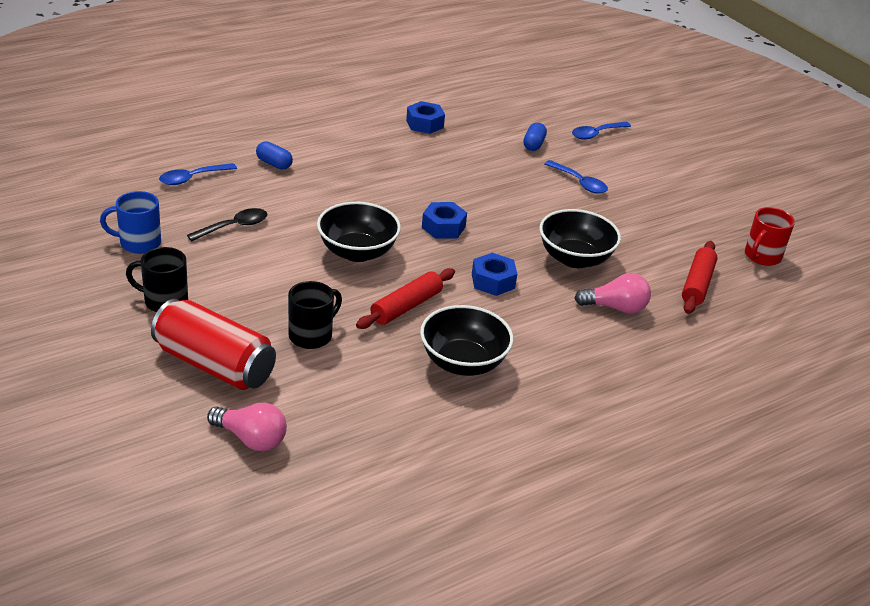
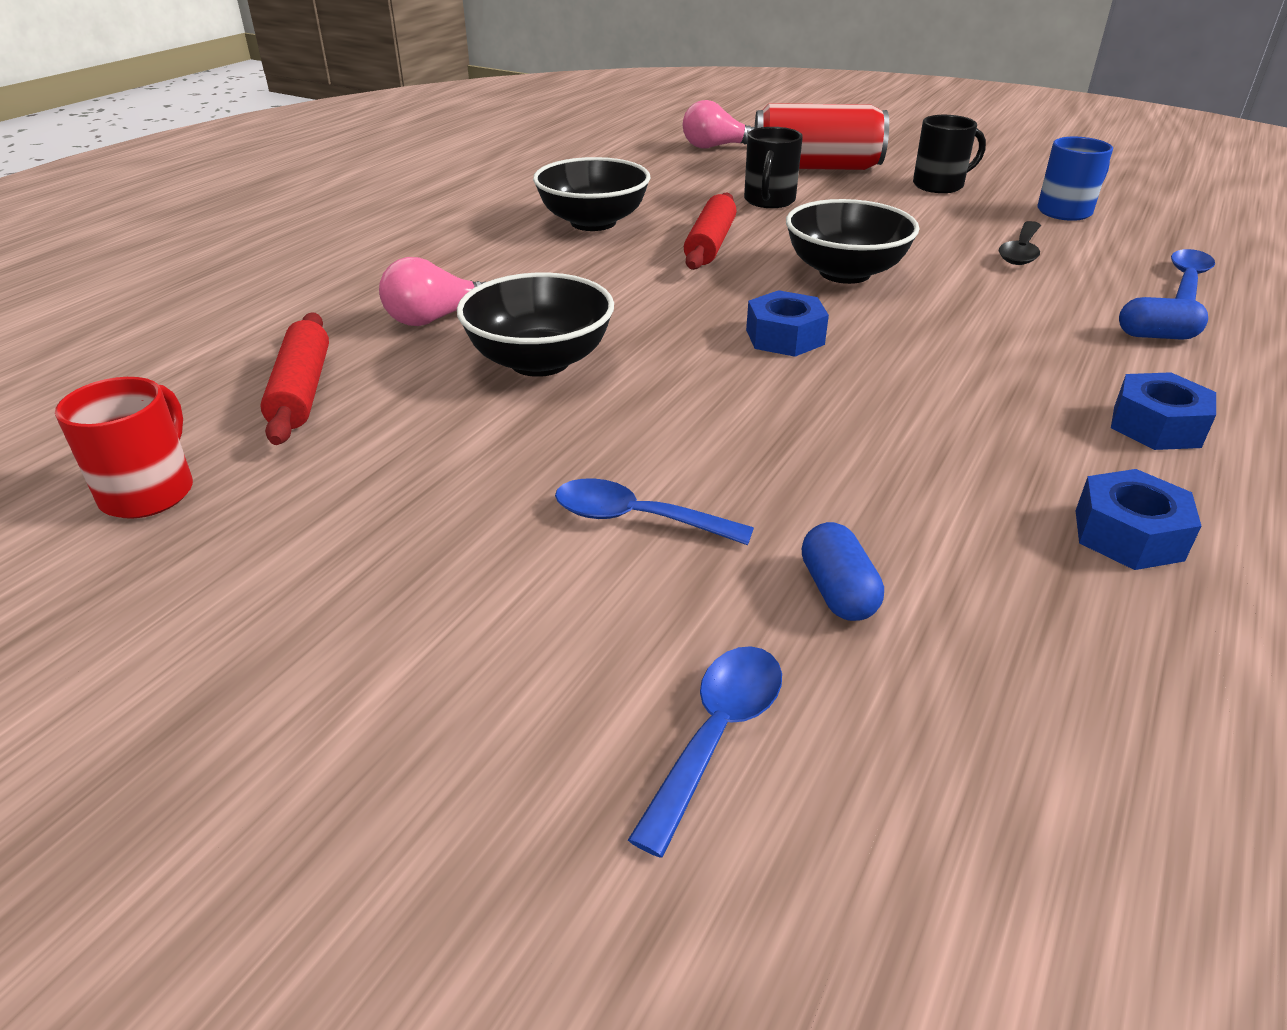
camera: 155 degrees right, 0 degrees up
blue nut [472,253,517,296] -> blue nut moved to [1111,372,1216,450]

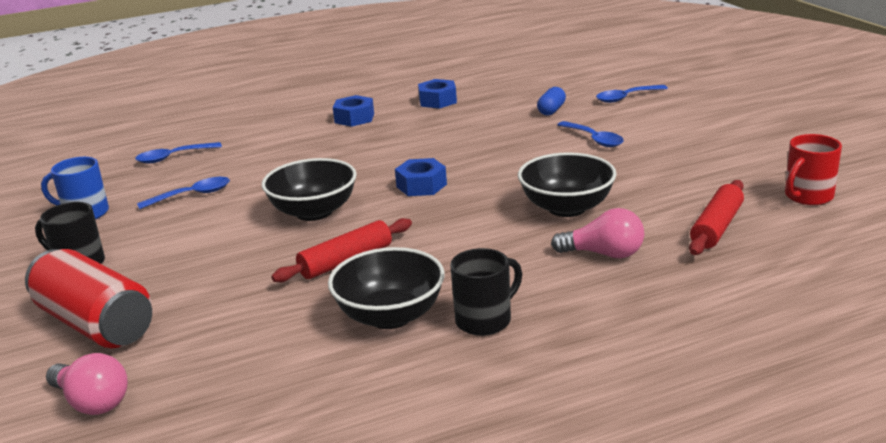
camera: 140 degrees left, 10 degrees down
black mug [744,127,803,208] -> black mug moved to [450,248,522,336]
black spoon [999,221,1041,265] -> blue spoon [137,177,230,209]
blue capsule [1119,297,1208,339] -> none

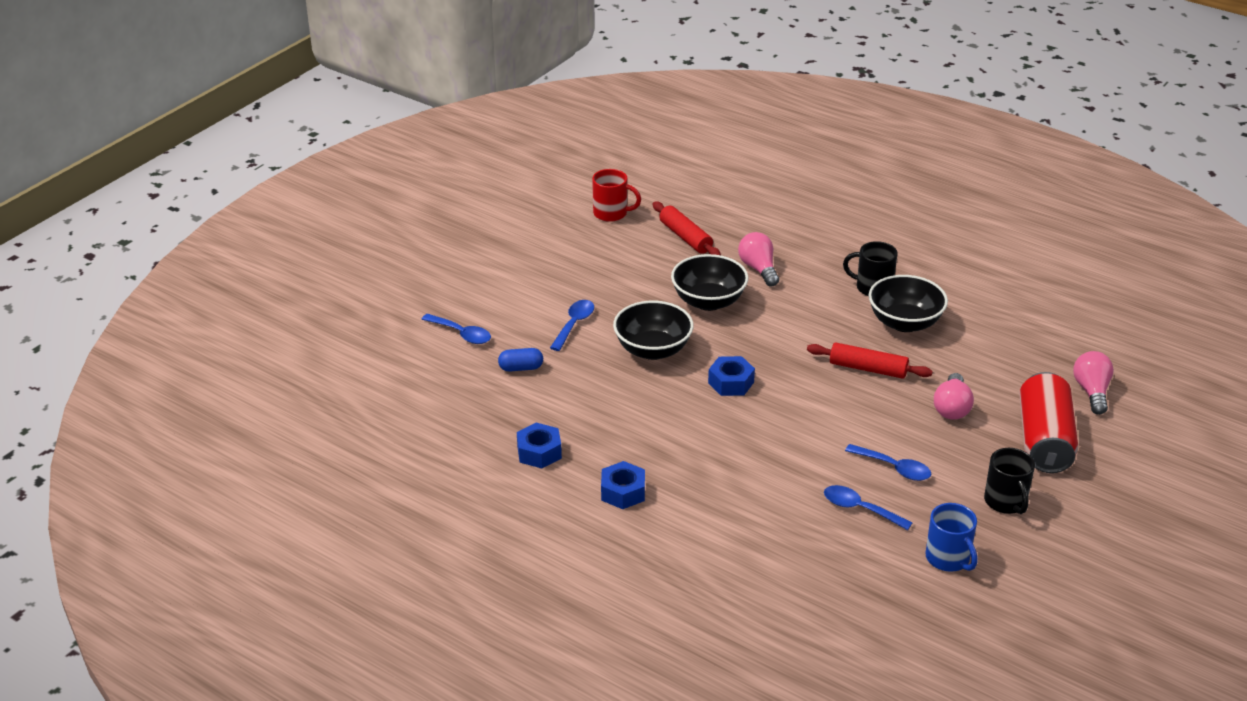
camera: 125 degrees left, 10 degrees up
blue spoon [135,142,222,163] -> blue spoon moved to [845,444,931,481]
black bowl [262,158,357,221] -> black bowl moved to [613,301,694,360]
red rolling pin [689,180,744,255] -> red rolling pin turned 60 degrees clockwise [653,201,721,255]
none -> pink light bulb [934,373,974,420]

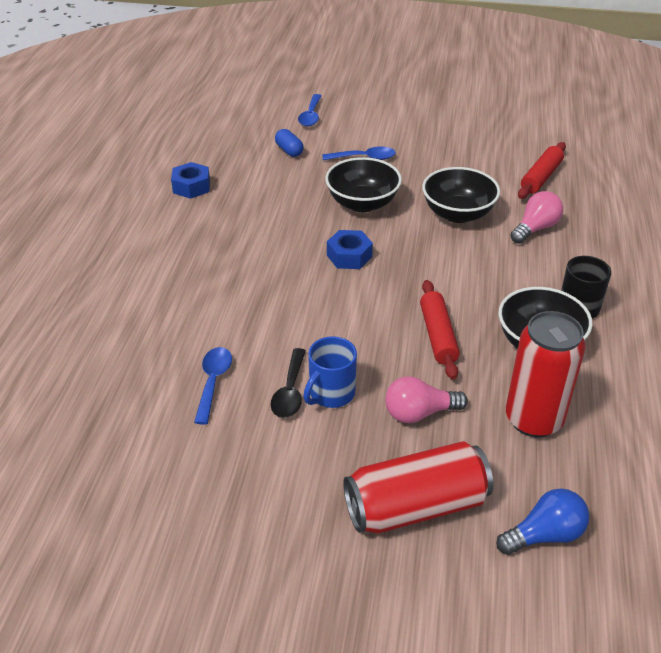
camera: 65 degrees right, 5 degrees up
red mug [592,169,641,222] -> none
blue nut [601,461,645,509] -> none
blue spoon [845,444,931,481] -> black spoon [271,348,306,418]
blue mug [925,503,978,572] -> blue mug moved to [303,336,357,408]
black mug [984,448,1035,514] -> none
pink light bulb [1073,351,1114,415] -> blue light bulb [496,488,590,555]
none -> red can [506,311,586,438]

